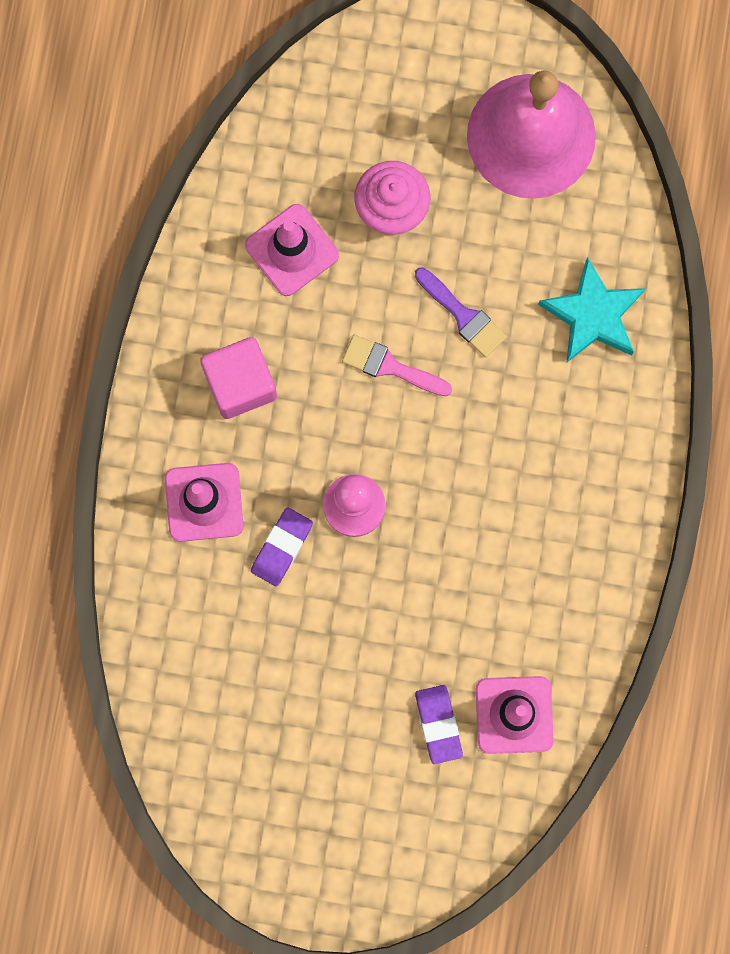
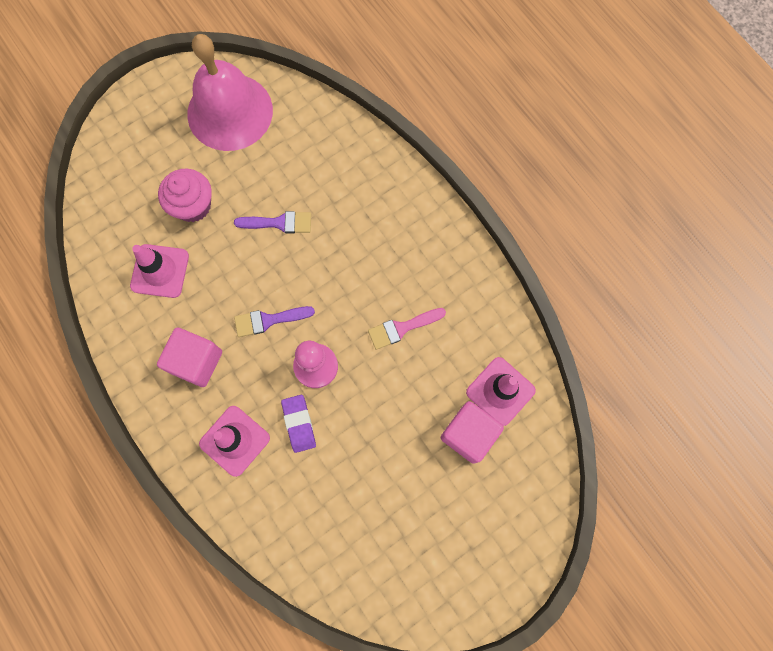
camera: 45 degrees left, 5 degrees down
pink brush [342,335,452,396] -> pink brush moved to [368,308,446,350]
purple eraser [415,685,463,764] -> pink cube [441,401,504,464]
turquoise star [538,257,646,363] -> none
none -> purple brush [234,306,315,337]

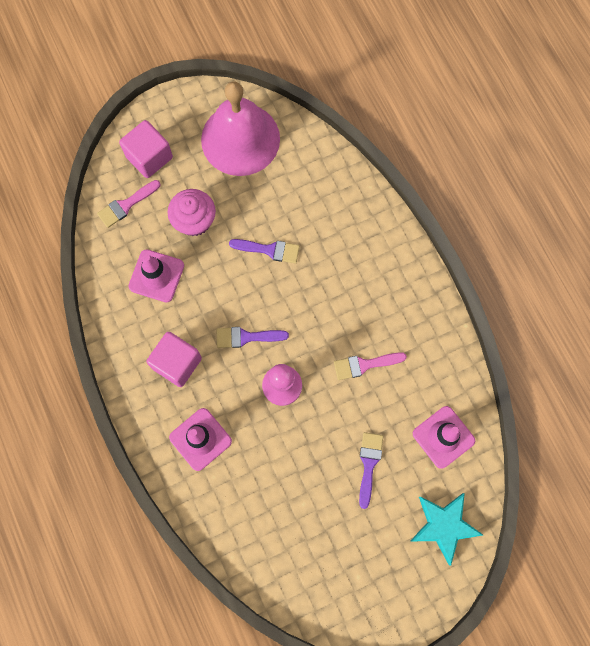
camera: 10 degrees right, 0 degrees up
purple eraser [281,395,316,453] -> none
pink cube [441,401,504,464] -> pink cube moved to [119,120,173,178]
none -> pink brush [97,180,160,228]
none -> purple brush [359,432,383,509]
none -> turquoise star [411,493,483,566]

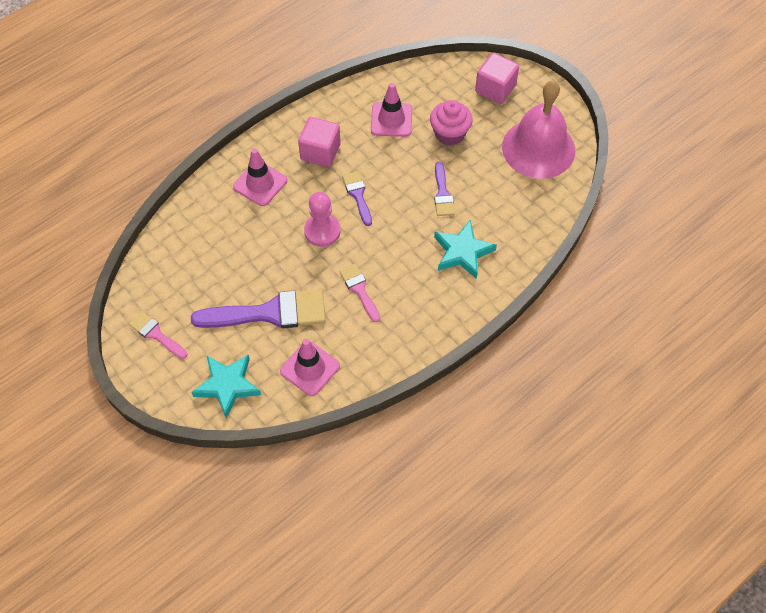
camera: 75 degrees right, 15 degrees down
pink brush [97,180,160,228] -> pink brush moved to [129,311,187,359]
purple brush [359,432,383,509] -> purple brush [191,290,326,328], size x1.92
none -> turquoise star [434,220,497,279]

